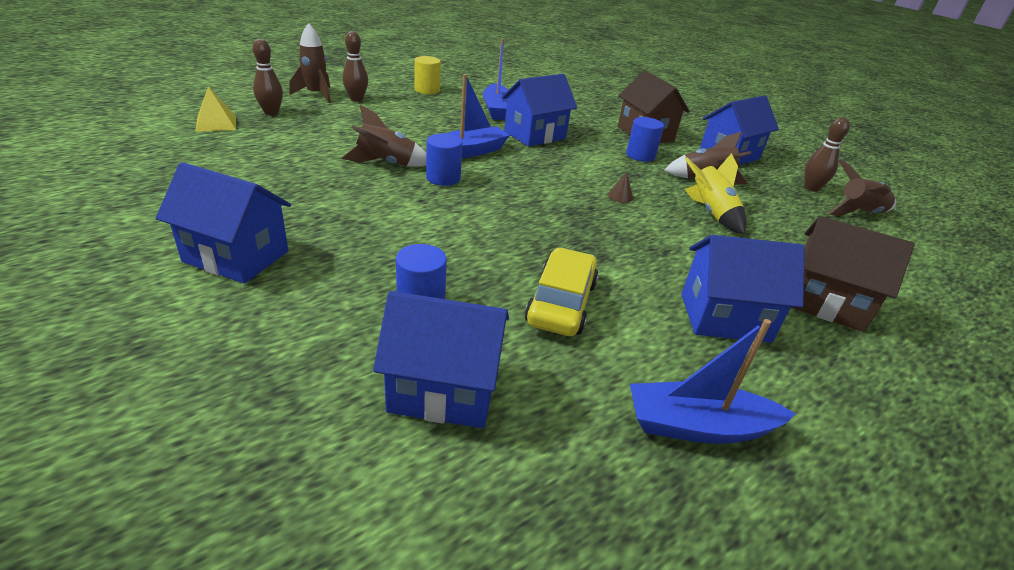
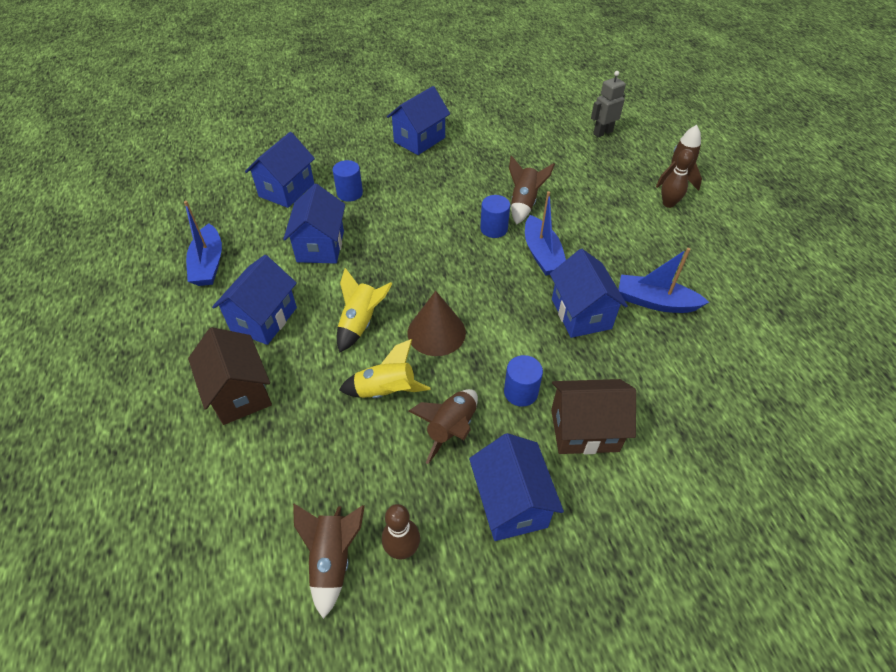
camera: 115 degrees right, 15 degrees up
yellow pyramid [195,86,236,132] -> grey robot [591,71,626,137]
brown bowling pin [252,39,283,115] -> none
yellow cylinder [414,56,441,94] -> none
yellow car [525,248,599,336] -> blue house [283,184,345,264]
brown cone [608,172,633,203] -> brown cone [408,291,466,356], size x2.44
blue boat [630,319,796,444] -> blue boat turned 150 degrees clockwise [184,201,222,286]
brown house [791,216,914,332] -> brown house turned 75 degrees counterclockwise [188,327,272,425]
none -> yellow rocket [337,268,393,353]

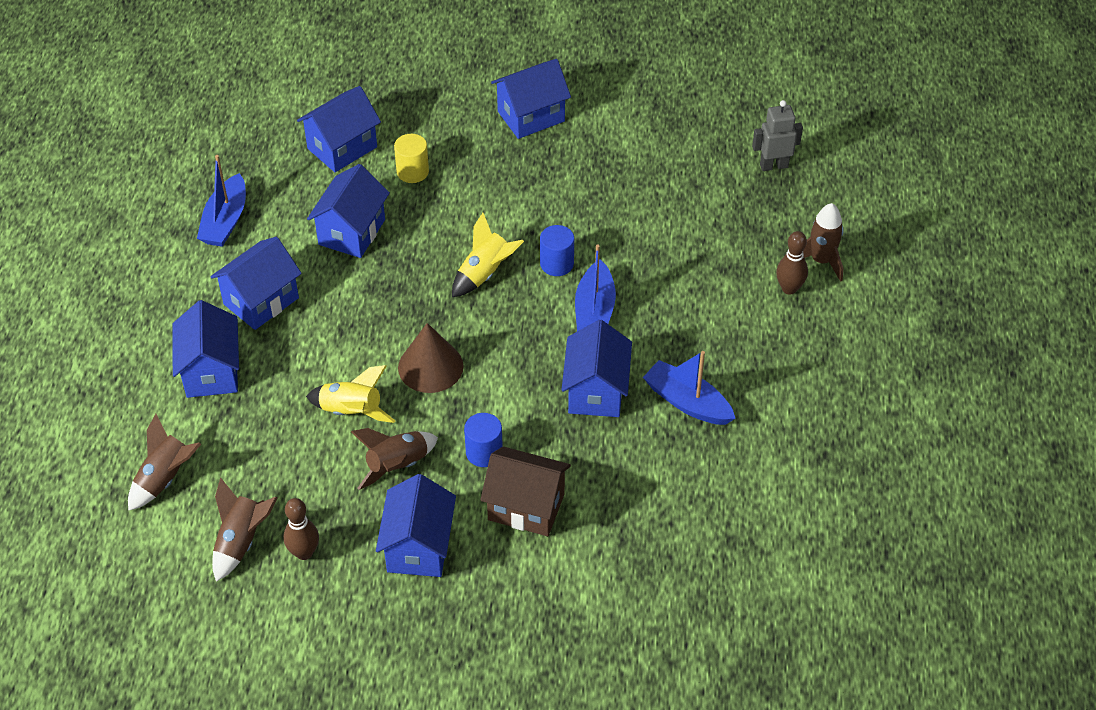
camera: 20 degrees right, 0 degrees up
brown house [188,327,272,425] -> blue house [173,300,239,398]
blue cylinder [333,160,363,202] -> yellow cylinder [394,134,429,183]
yellow rocket [337,268,393,353] -> yellow rocket moved to [452,213,524,297]
brown rocket [509,156,555,225] -> brown rocket moved to [128,414,201,511]

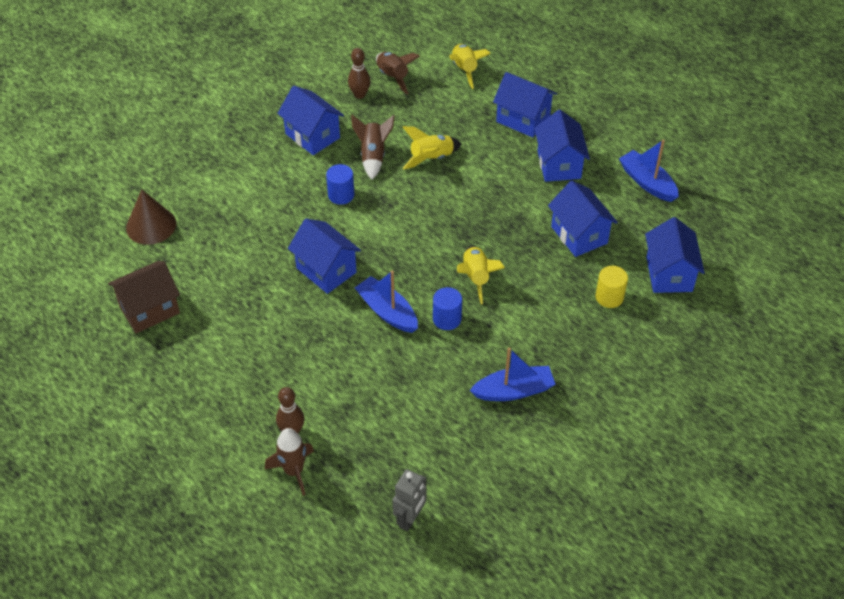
camera: 130 degrees right, 0 degrees up
brown rocket [128,414,201,511] -> yellow rocket [449,44,491,89]
brown cone [398,323,464,393] -> brown cone moved to [126,190,176,245]
brown house [480,446,571,536] -> brown house moved to [108,261,180,333]
blue house [491,59,571,139] -> none
blue boat [643,351,736,425] -> blue boat moved to [469,348,556,401]

